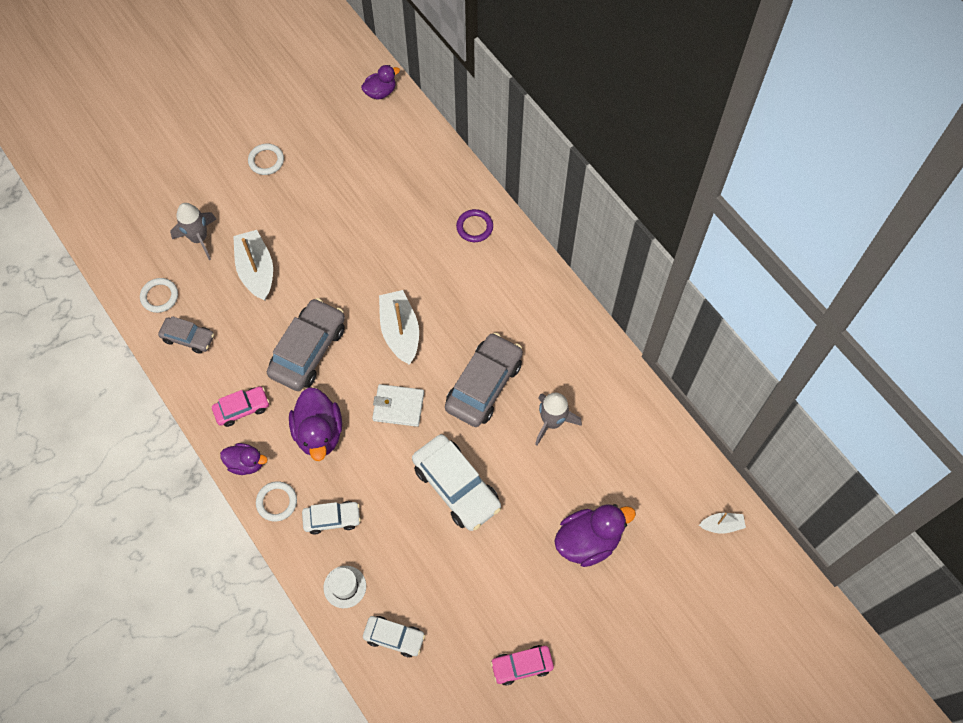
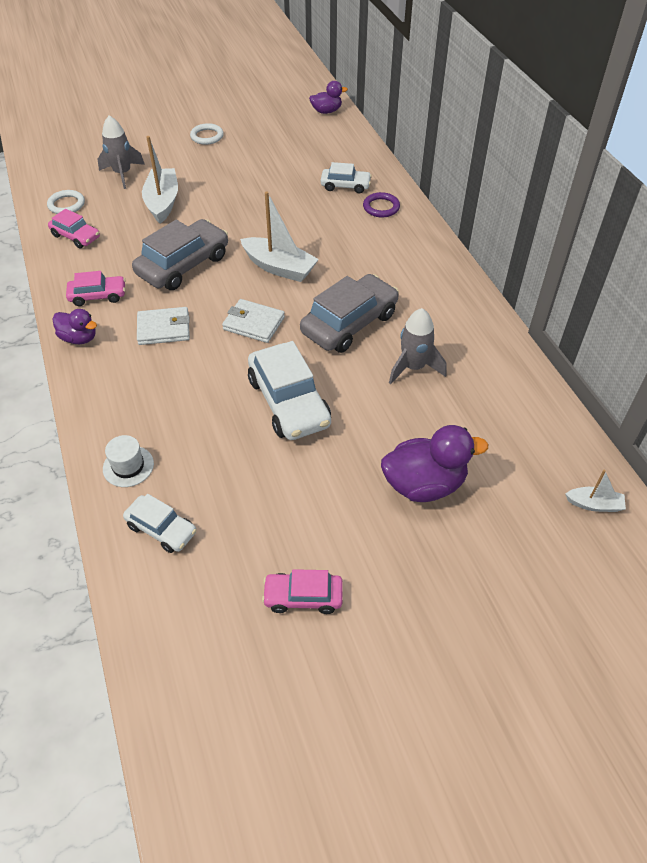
camera: 15 degrees right, 15 degrees down
grey car [158,316,214,354] -> pink car [48,209,100,249]
white ring [256,481,297,521] -> none
purple duck [289,387,342,461] -> white wallet [137,307,190,345]
white car [302,501,361,535] -> white car moved to [320,162,372,193]
white boat [379,290,419,365] -> white boat turned 120 degrees clockwise [240,191,319,282]

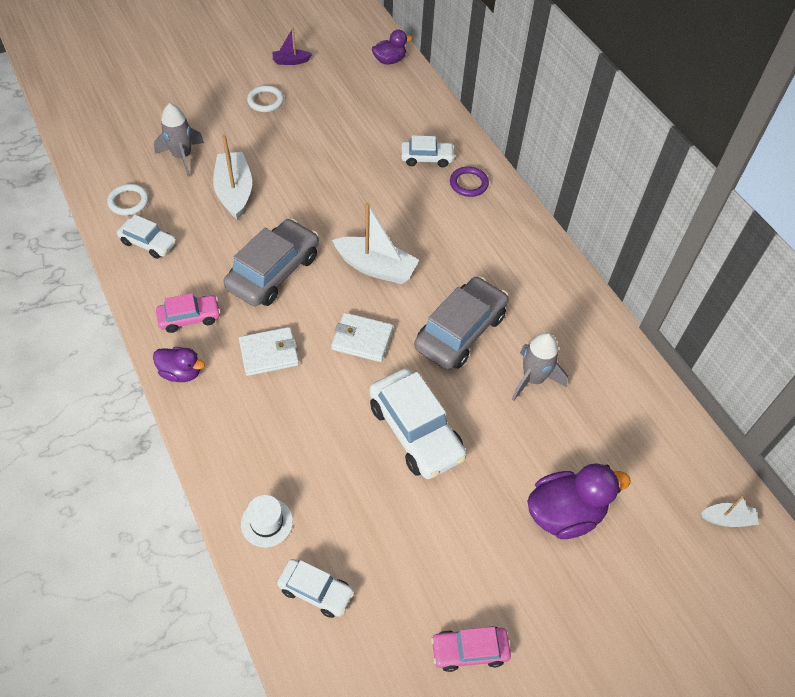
camera: 10 degrees left, 5 degrees up
pink car [48,209,100,249] -> white car [117,215,176,259]
none -> purple boat [272,28,312,65]

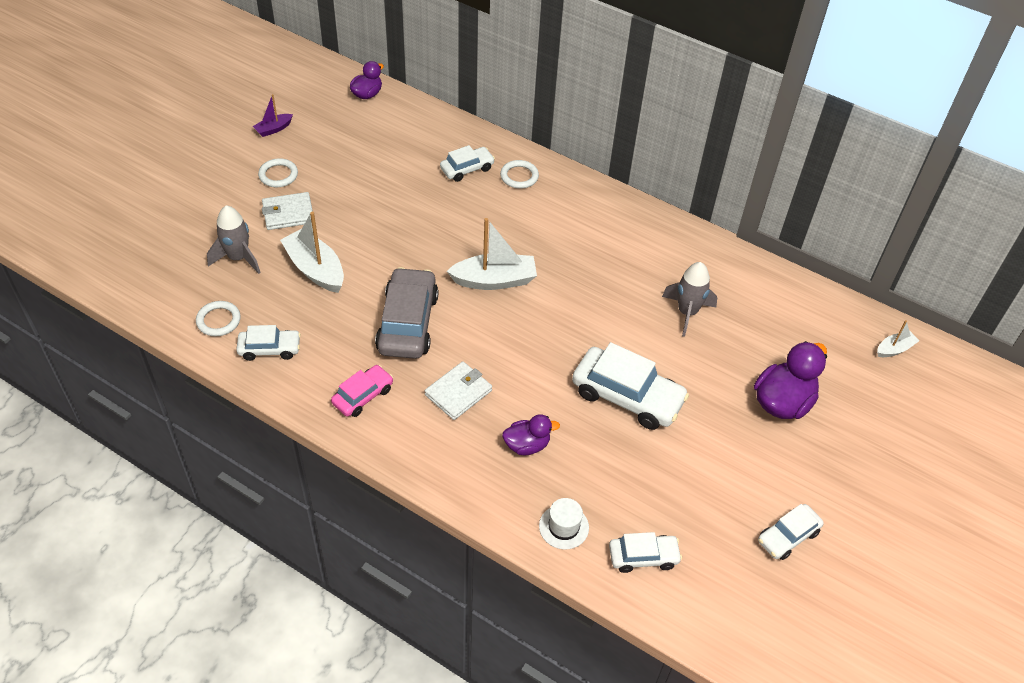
camera: 30 degrees left, 5 degrees down
purple duck [153,347,205,382] -> purple duck moved to [502,414,560,455]
white wallet [331,313,393,362] -> white wallet moved to [262,192,313,230]
grey car [414,276,509,370] -> none
pink car [431,626,511,672] -> white car [758,504,824,560]
purple ring [450,167,489,197] -> white ring [500,160,539,189]

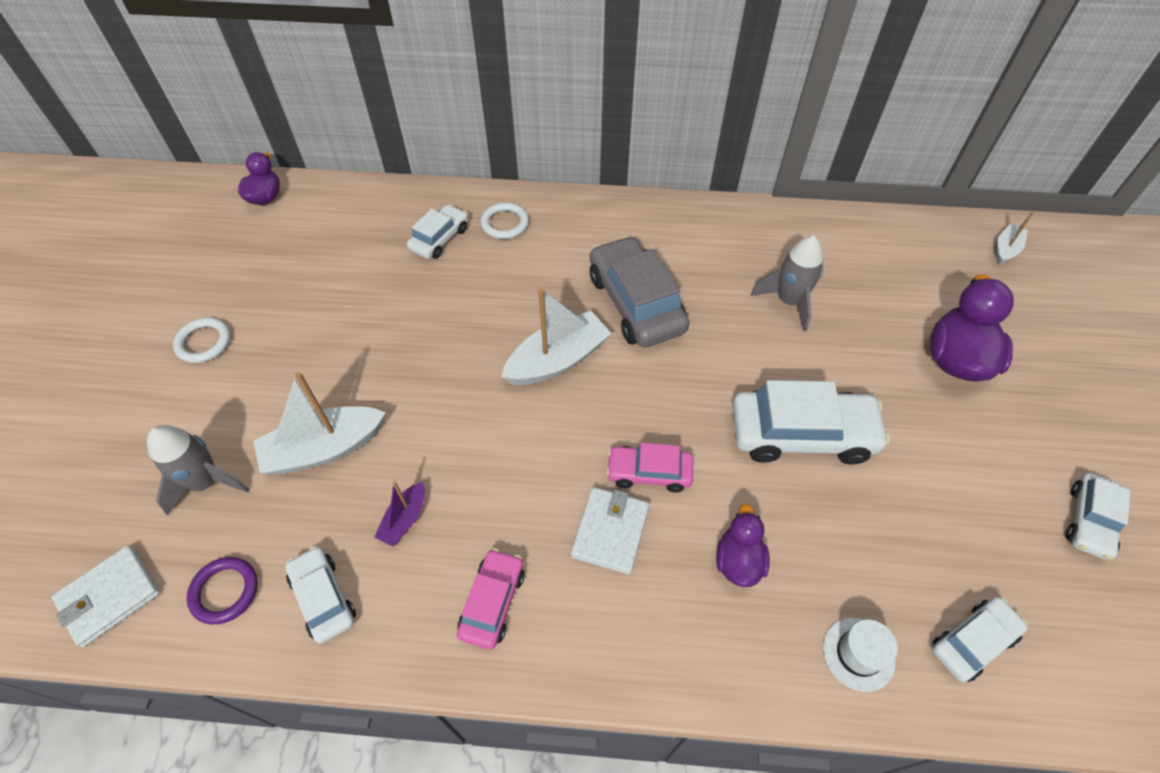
camera: 25 degrees left, 5 degrees up
white ring [196,301,241,336] -> purple ring [187,557,258,624]
white car [236,325,301,361] -> white car turned 90 degrees counterclockwise [285,546,356,644]
purple boat [253,94,293,137] -> purple boat moved to [374,481,425,546]
white wallet [262,192,313,230] -> white wallet moved to [51,545,160,647]
white boat [280,212,344,293] -> white boat turned 45 degrees counterclockwise [253,372,386,475]
grey car [375,267,439,359] -> grey car moved to [590,236,689,347]
purple duck [502,414,560,455] -> purple duck turned 45 degrees counterclockwise [716,504,770,587]
none -> pink car [606,443,693,492]

